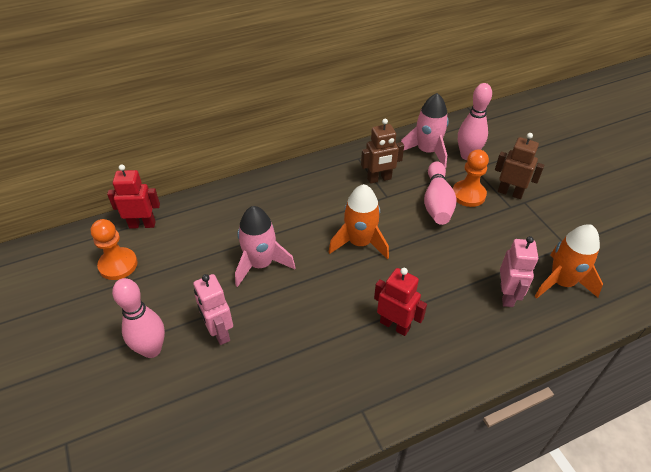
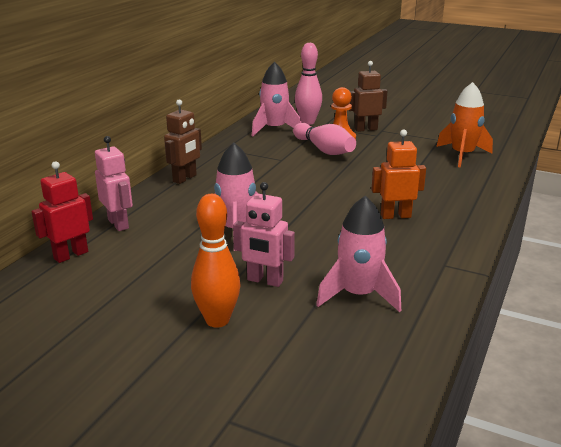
camera: 40 degrees left, 20 degrees down
orange pawn [91,219,138,280] -> none
pink bowling pin [112,278,165,358] -> orange bowling pin [191,194,240,328]
orange rocket [329,184,389,260] -> none
brown robot [361,119,404,184] -> brown robot moved to [164,99,202,184]
red robot [374,268,427,336] -> orange robot [371,129,426,219]
pink robot [500,236,538,307] -> pink robot moved to [95,136,133,231]
none -> pink rocket [316,196,401,312]

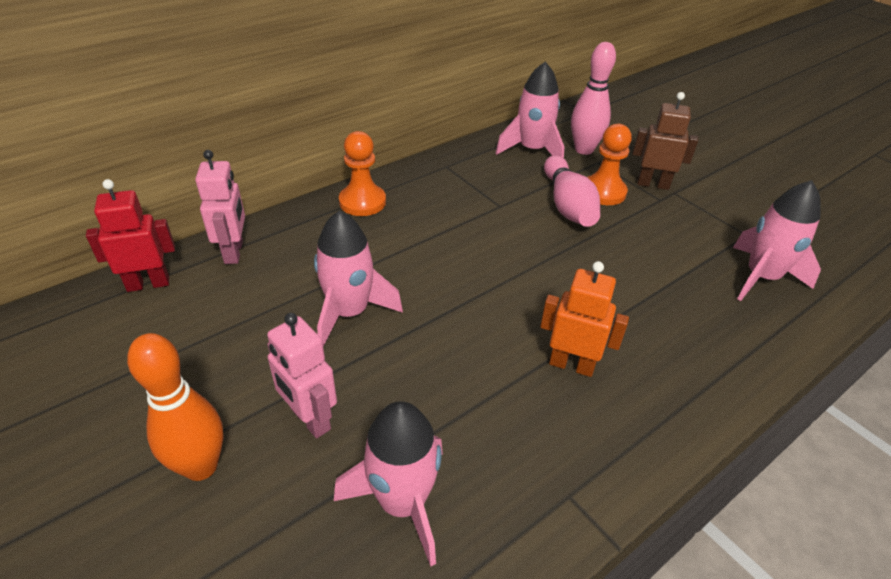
camera: 25 degrees right, 15 degrees up
brown robot [164,99,202,184] -> orange pawn [339,131,386,216]
orange rocket [436,82,493,168] -> pink rocket [733,180,821,301]

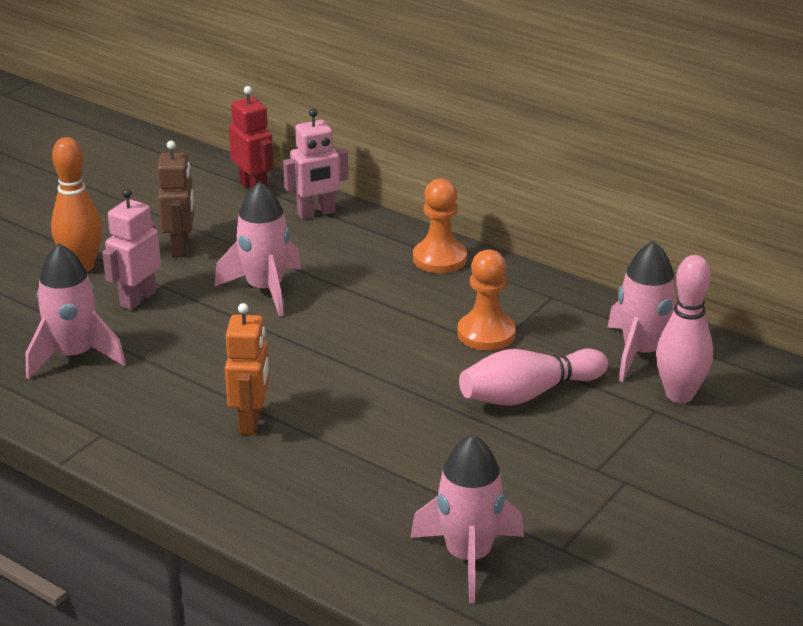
camera: 75 degrees right, 10 degrees down
orange pawn [587,124,632,205] -> orange pawn moved to [457,250,516,351]
brown robot [633,92,699,190] -> brown robot moved to [157,141,194,257]

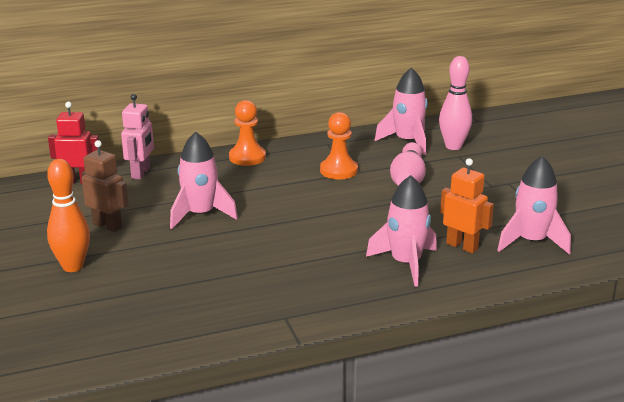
camera: 55 degrees left, 5 degrees down
pink rocket [26,244,126,379] -> pink rocket moved to [366,175,437,287]
pink robot [102,189,161,310] -> none
orange robot [225,303,270,435] -> orange robot moved to [440,158,494,253]

